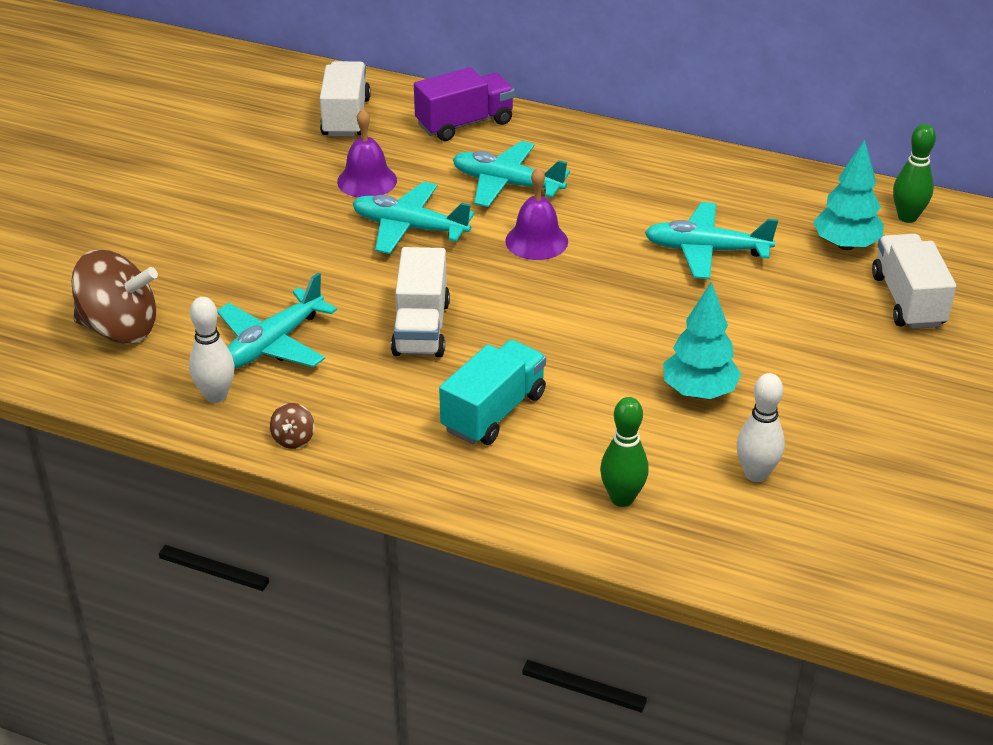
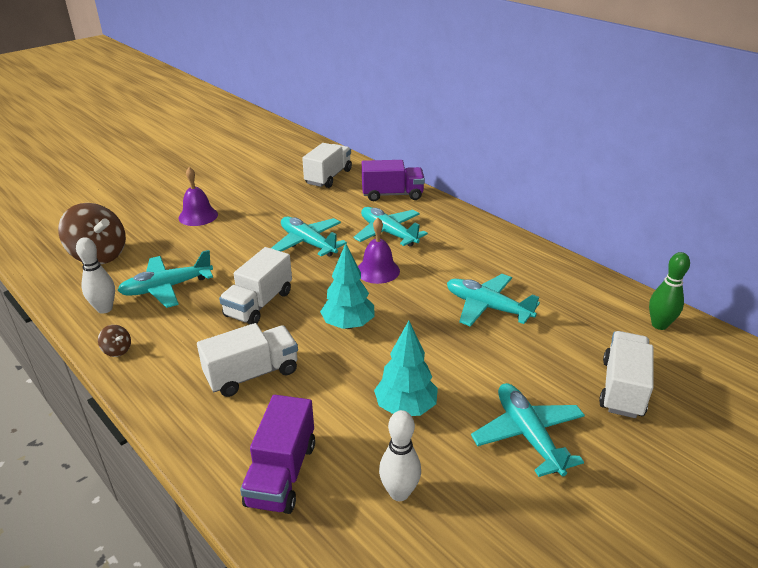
camera: 25 degrees right, 5 degrees down
brown spinning top [270,403,314,449] -> brown spinning top turned 90 degrees counterclockwise [98,325,131,357]
purple bell [337,109,397,197] -> purple bell moved to [179,167,218,226]
turquoise truck [439,340,546,445] -> white truck [197,323,298,397]
green bowling pin [600,397,649,507] -> purple truck [240,395,315,514]
turquoise tree [813,139,884,250] -> turquoise tree moved to [320,243,375,329]
none -> turquoise plane [471,383,585,477]

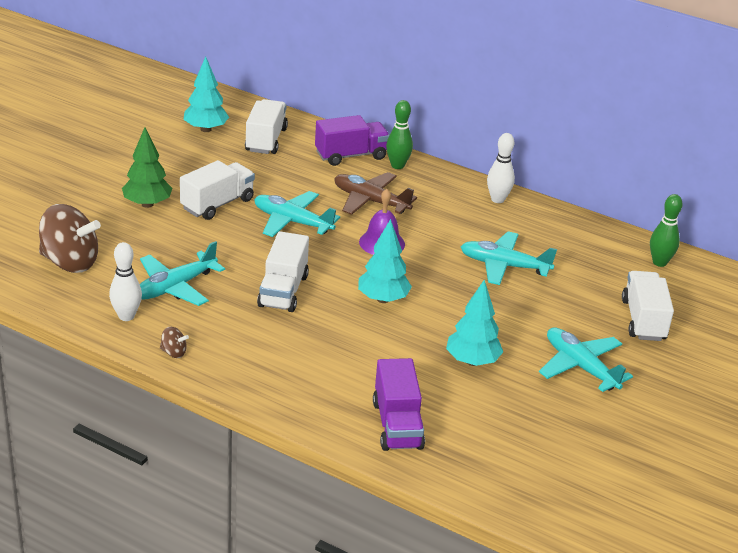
camera: 20 degrees left, 0 degrees up
purple bell [179,167,218,226] -> green tree [122,127,172,208]
white truck [197,323,298,397] -> white truck moved to [180,160,255,220]
turquoise plane [353,207,428,247] -> brown plane [334,172,417,215]
white bowling pin [379,410,421,501] -> white bowling pin moved to [487,133,515,203]
none -> turquoise tree [183,56,229,132]
none -> green bowling pin [386,100,413,169]

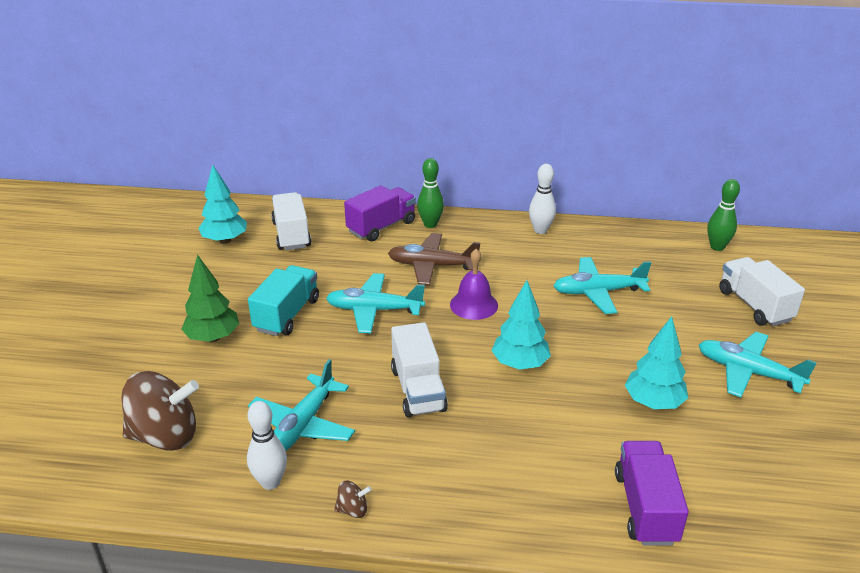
camera: 20 degrees left, 0 degrees up
white truck [180,160,255,220] -> turquoise truck [248,265,319,336]
purple truck [373,358,425,451] -> purple truck turned 150 degrees counterclockwise [615,441,689,546]

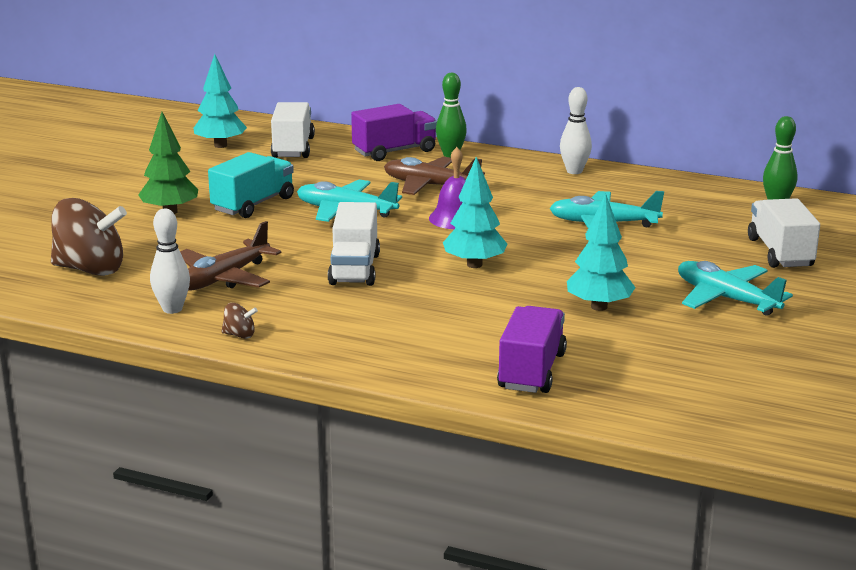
camera: 15 degrees right, 10 degrees down
turquoise plane [248,359,355,451] -> brown plane [180,221,281,291]

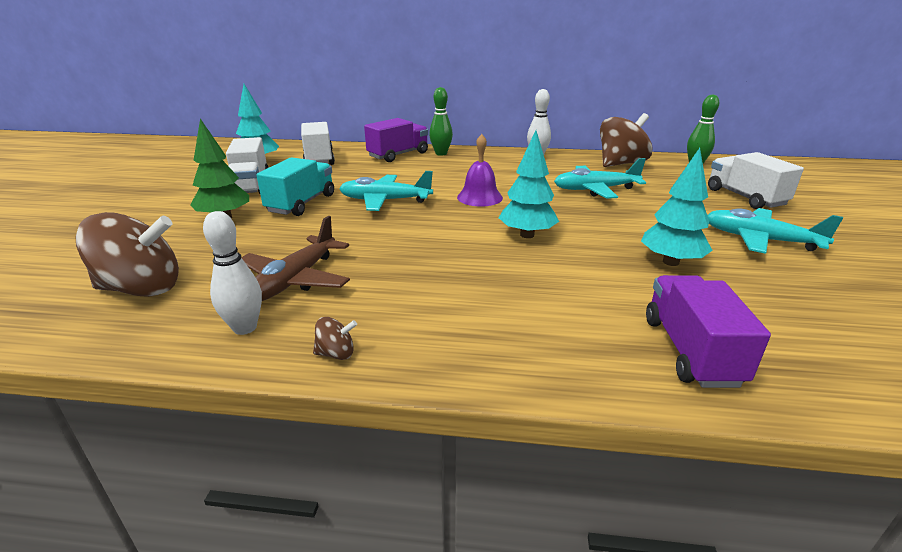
camera: 15 degrees left, 5 degrees up
white truck [328,202,380,286] -> white truck moved to [226,137,269,194]
brown plane [384,157,485,195] -> none
none -> brown spinning top [600,113,653,167]

